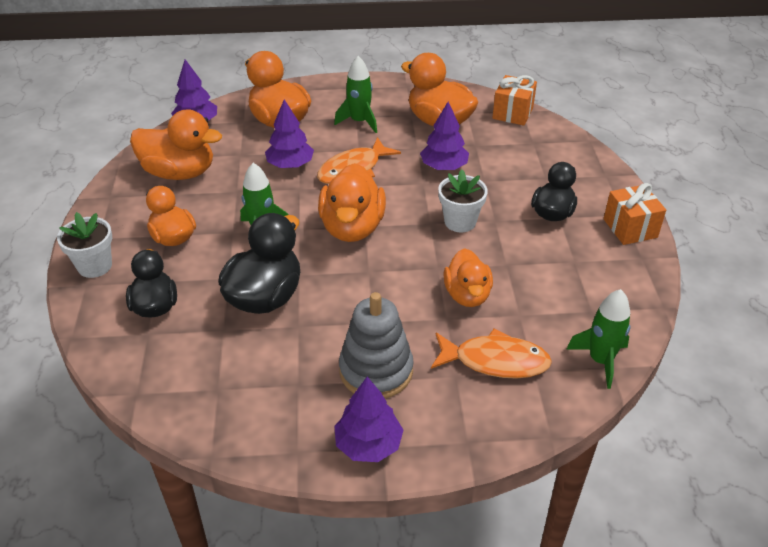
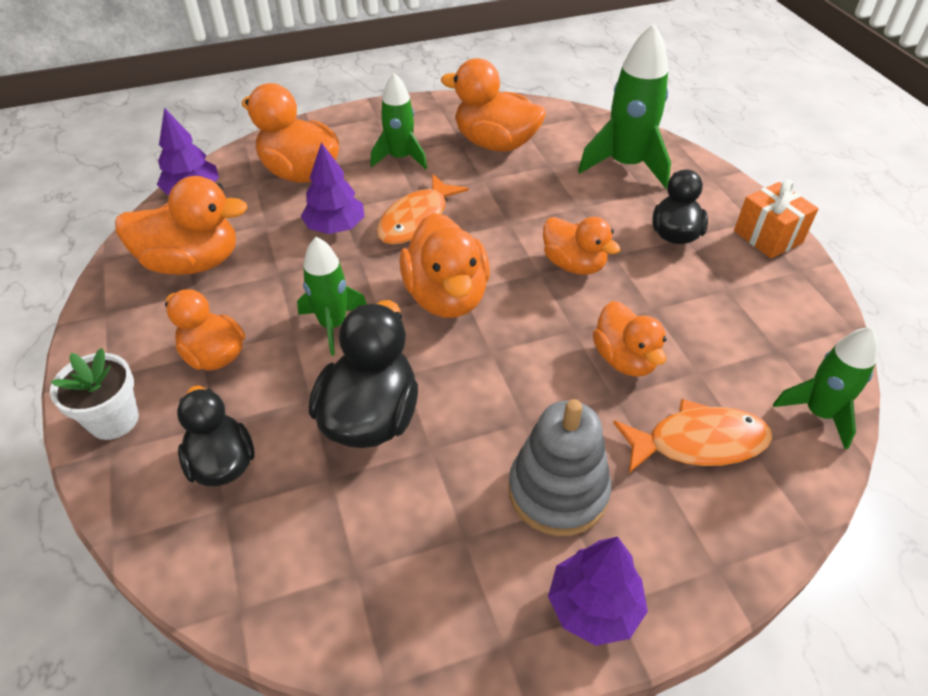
camera: 15 degrees left, 5 degrees up
purple tree [420,102,469,170] -> none
white flower pot [438,169,488,232] -> orange duck [543,217,620,275]
orange gift [492,75,537,126] -> none
none -> green rocket [578,24,671,188]

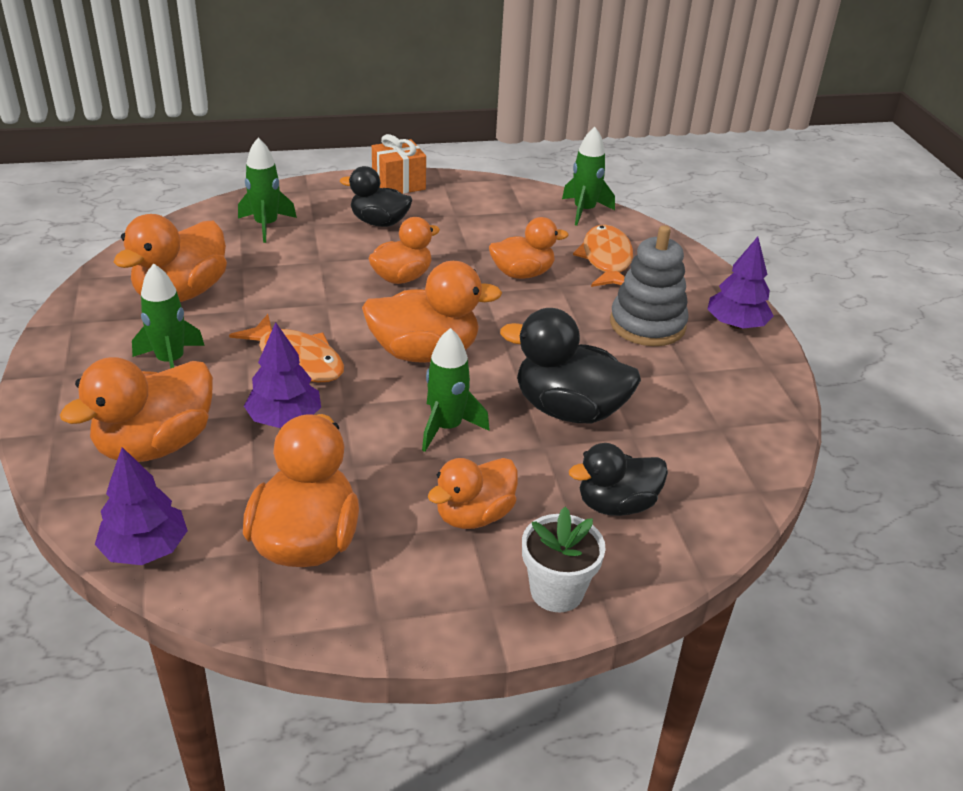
camera: 85 degrees left, 10 degrees down
green rocket [578,24,671,188] -> green rocket [238,138,297,243], size x0.64

